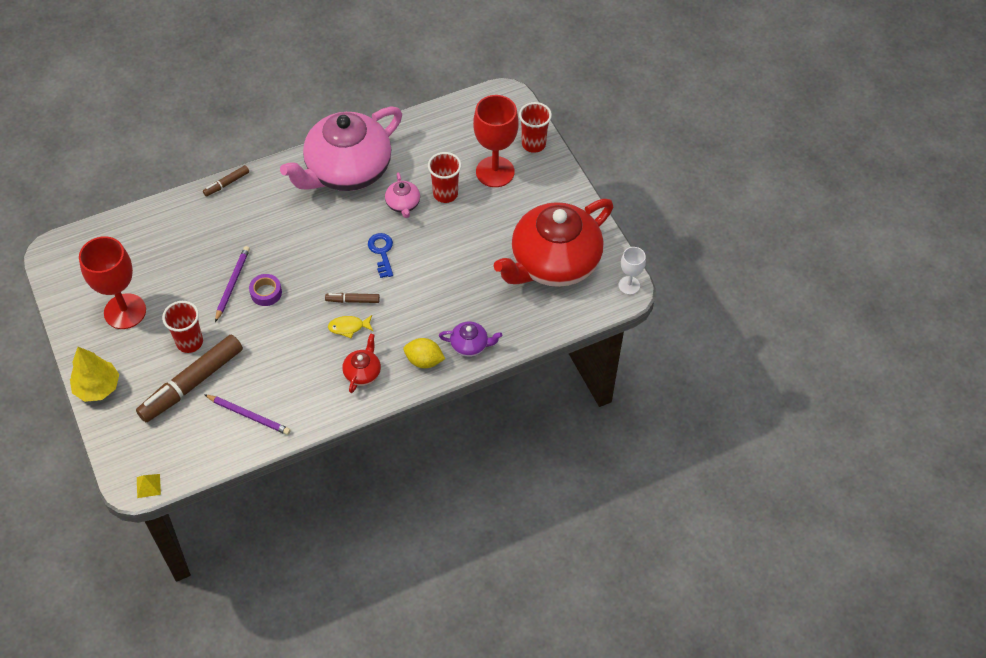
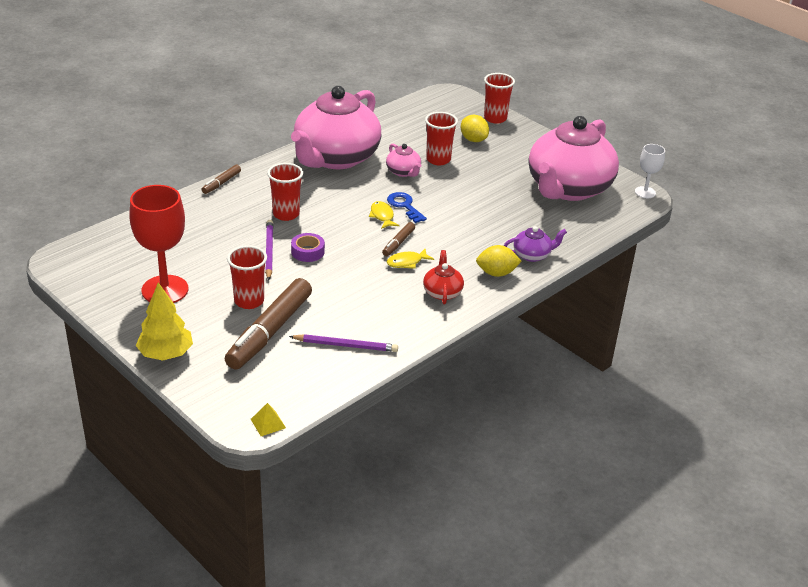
camera: 20 degrees left, 20 degrees down
brown marker [325,293,380,303] -> brown marker turned 45 degrees counterclockwise [382,222,415,256]
red goblet [473,95,519,187] -> yellow lemon [461,115,489,142]
red teapot [494,199,613,287] -> pink teapot [529,116,619,201]
none -> red cup [267,163,303,221]
none -> yellow fish [369,201,399,229]

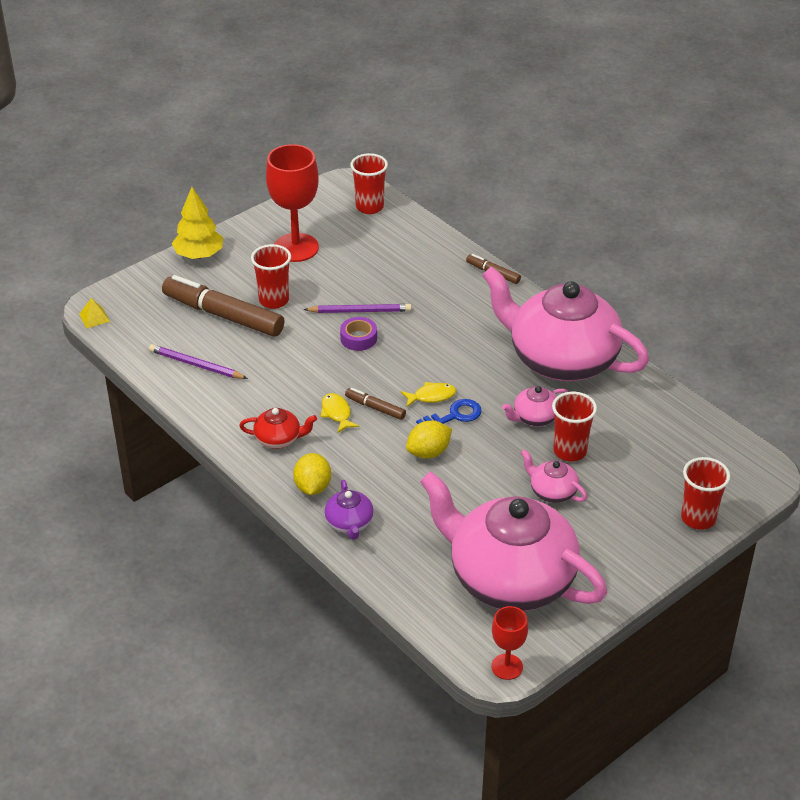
camera: 95 degrees right, 5 degrees up
red cup [267,163,303,221] -> red cup moved to [350,153,388,214]
purple pencil [289,334,398,352] -> purple pencil turned 105 degrees clockwise [149,344,248,379]
yellow lemon [461,115,489,142] -> yellow lemon moved to [406,421,452,459]
white goblet [635,144,665,198] -> red goblet [491,606,528,680]
none -> pink teapot [521,449,587,503]

